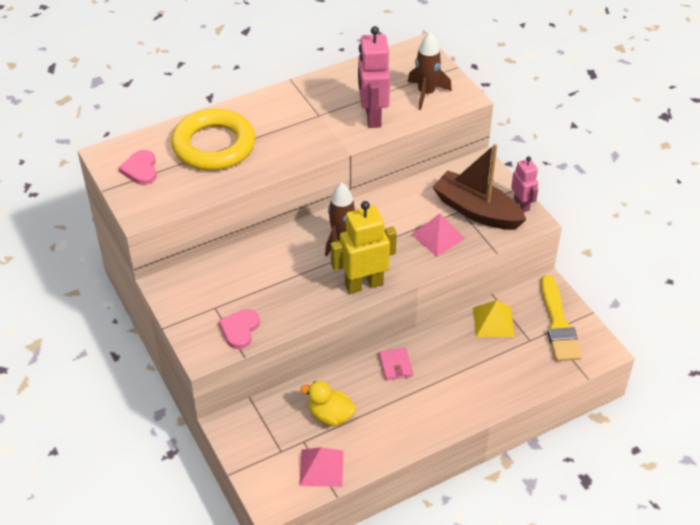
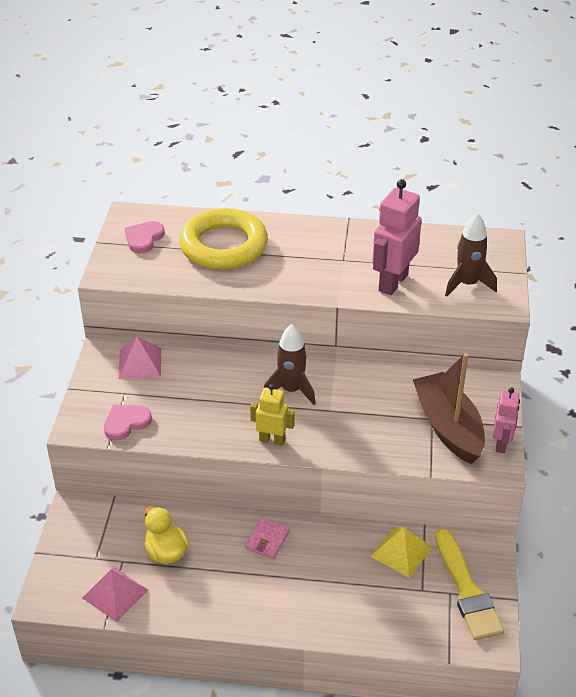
camera: 35 degrees right, 5 degrees down
yellow robot [331,201,397,294] -> yellow robot [250,384,295,446], size x0.60
pink pyramid [411,214,465,256] -> pink pyramid moved to [118,337,161,379]
yellow brush [541,275,581,361] -> yellow brush turned 45 degrees counterclockwise [435,529,504,640]

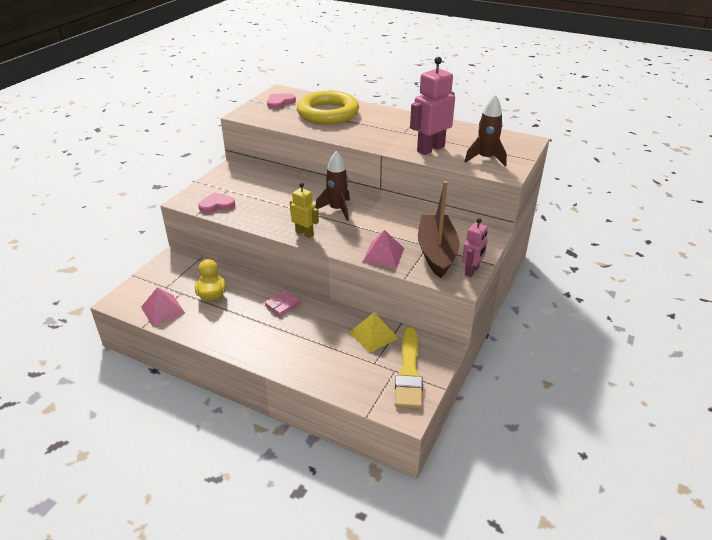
camera: 20 degrees right, 5 degrees down
pink pyramid [118,337,161,379] -> pink pyramid moved to [363,230,404,268]

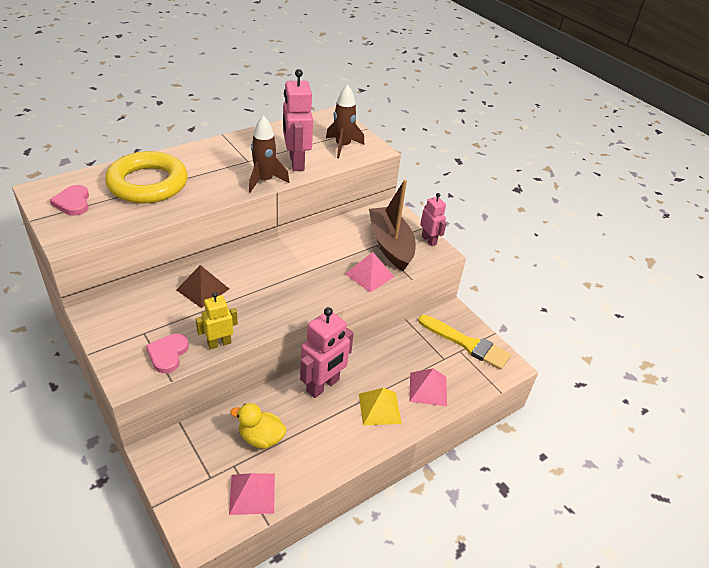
camera: 65 degrees left, 5 degrees up
pink wallet [265,290,301,317] -> pink robot [300,307,354,398]
yellow robot [290,183,319,238] -> yellow robot moved to [196,292,238,349]
brown rocket [316,151,350,221] -> brown rocket moved to [249,115,289,193]
yellow pyramid [349,312,398,353] -> yellow pyramid moved to [359,388,402,425]
brown boat [418,181,459,278] -> brown boat turned 45 degrees clockwise [369,180,416,271]
none -> brown pyramid [176,265,229,308]
none -> pink pyramid [409,368,447,406]

